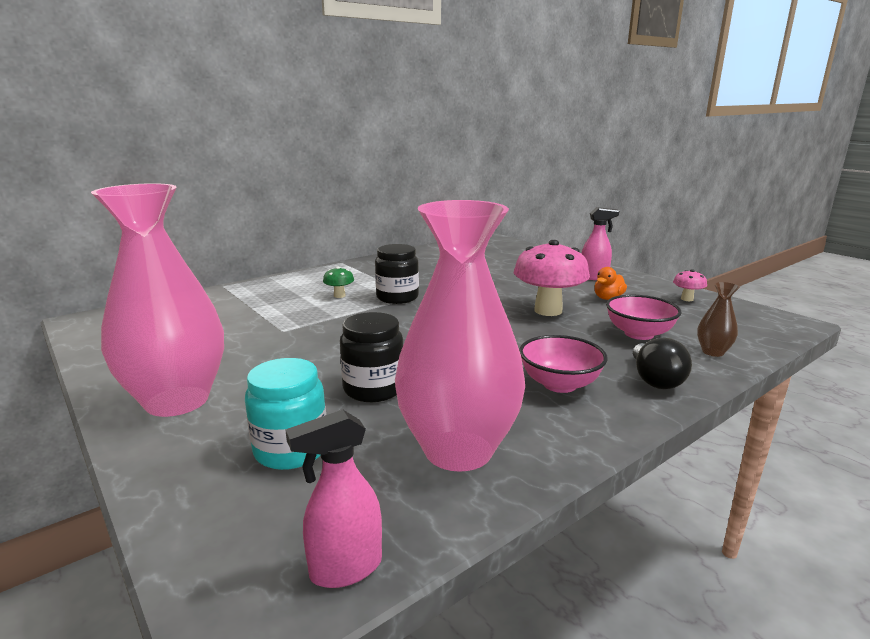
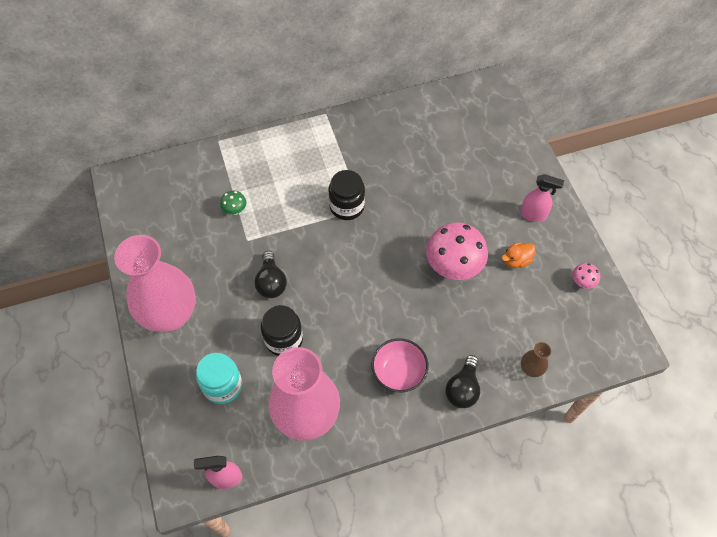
camera: 20 degrees right, 40 degrees up
green mushroom [323,267,354,298] -> green mushroom moved to [220,191,246,215]
pink bowl [606,295,682,340] -> none
none -> black light bulb [255,251,287,298]

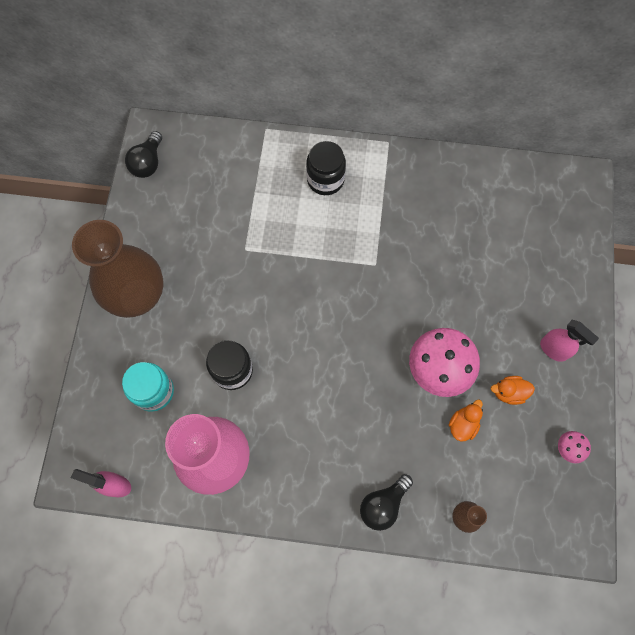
camera: 25 degrees right, 10 degrees up
pink vase [114,235,196,332] -> brown vase [72,220,163,318]
green mushroom [220,191,246,215] -> none
black light bulb [255,251,287,298] -> black light bulb moved to [125,131,162,178]
black jar [329,170,365,220] -> black jar moved to [306,141,346,195]
pink bowl [372,338,428,392] -> none
none -> orange duck [449,399,483,441]

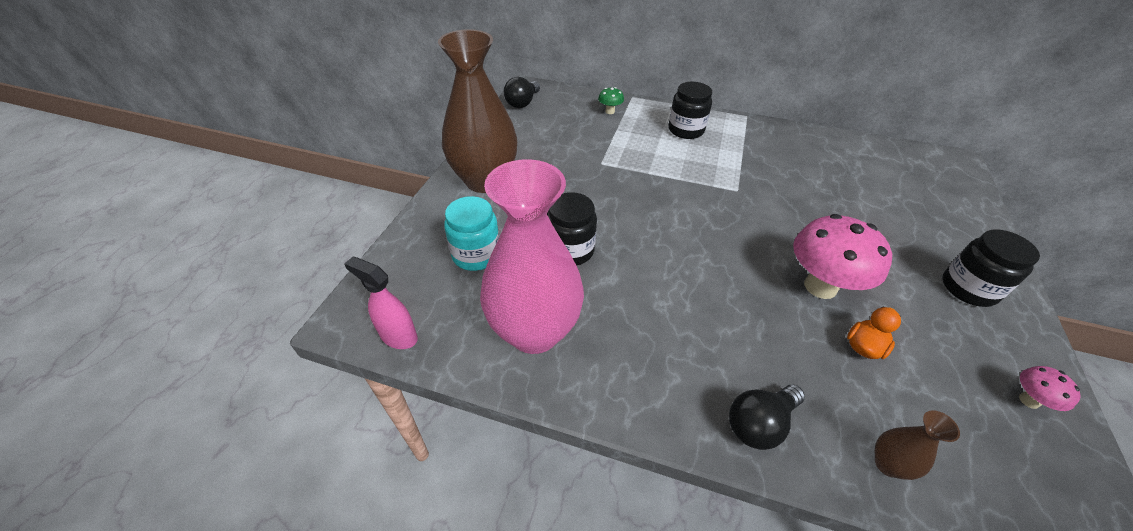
camera: 10 degrees right, 25 degrees down
orange duck [491,376,535,405] -> none
pink spray bottle [540,320,599,362] -> black jar [942,229,1040,307]
none -> green mushroom [598,87,624,114]

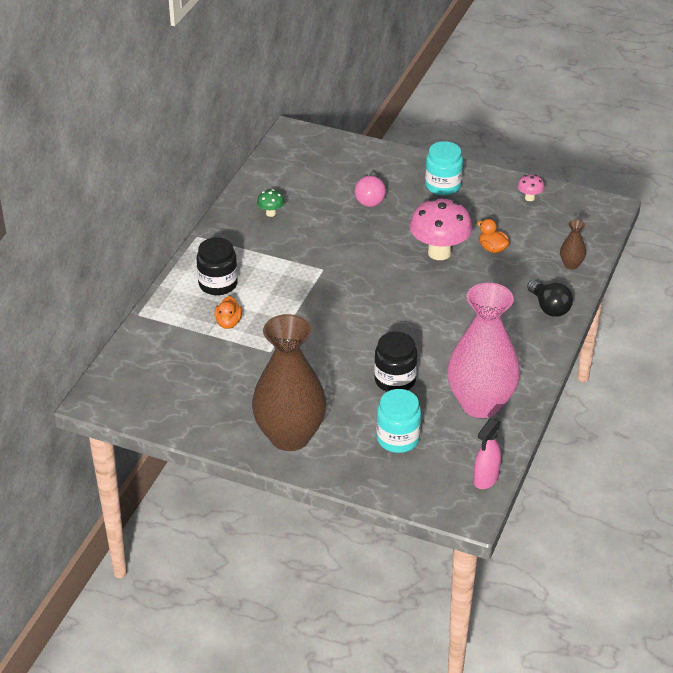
camera: 85 degrees left, 5 degrees down
black light bulb [504,77,540,108] -> none
green mushroom [598,87,624,114] -> green mushroom moved to [257,189,284,217]
black jar [942,229,1040,307] -> turquoise jar [425,141,463,195]
none -> orange duck [214,296,242,329]
none -> pink light bulb [355,172,386,207]

